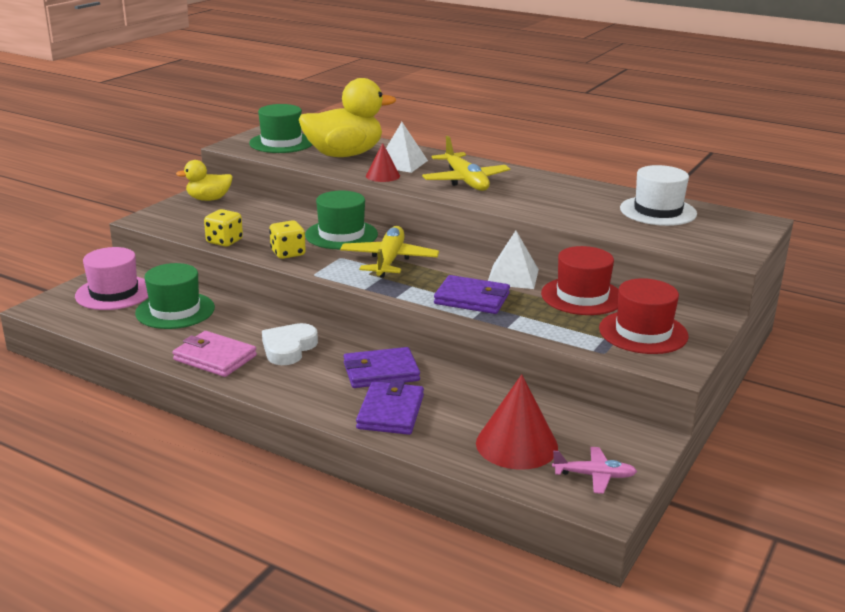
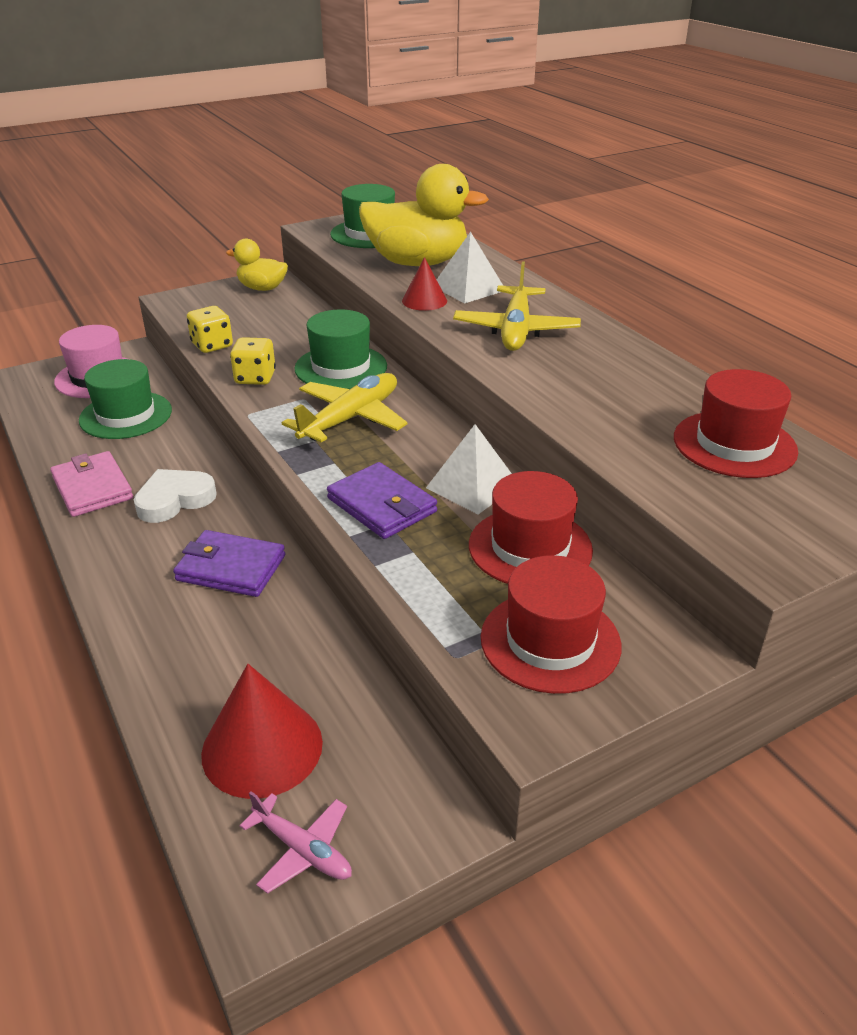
camera: 30 degrees right, 10 degrees up
purple wallet [356,380,424,435] -> none
white hat [620,165,697,226] -> red hat [674,369,798,478]

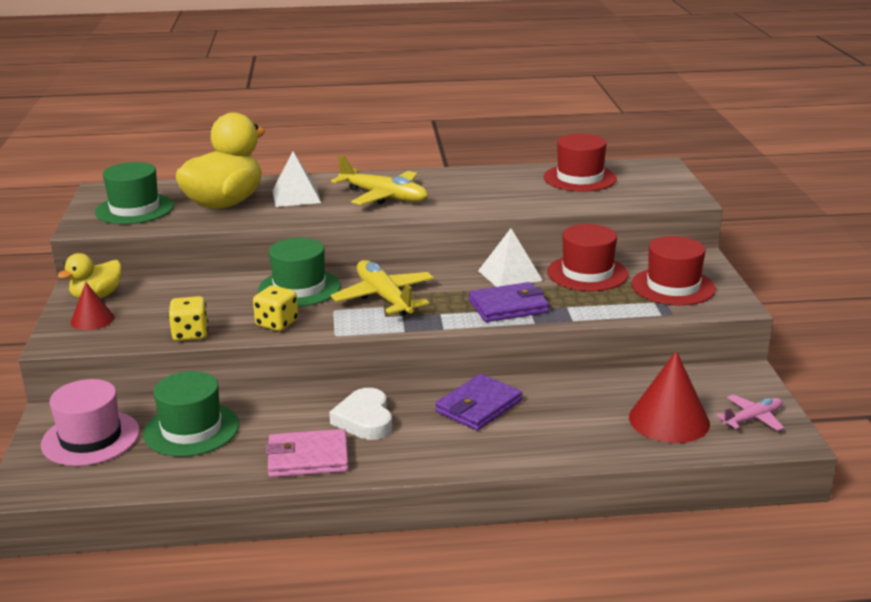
camera: 65 degrees left, 10 degrees down
red cone [402,257,447,311] -> red cone moved to [70,282,115,330]

